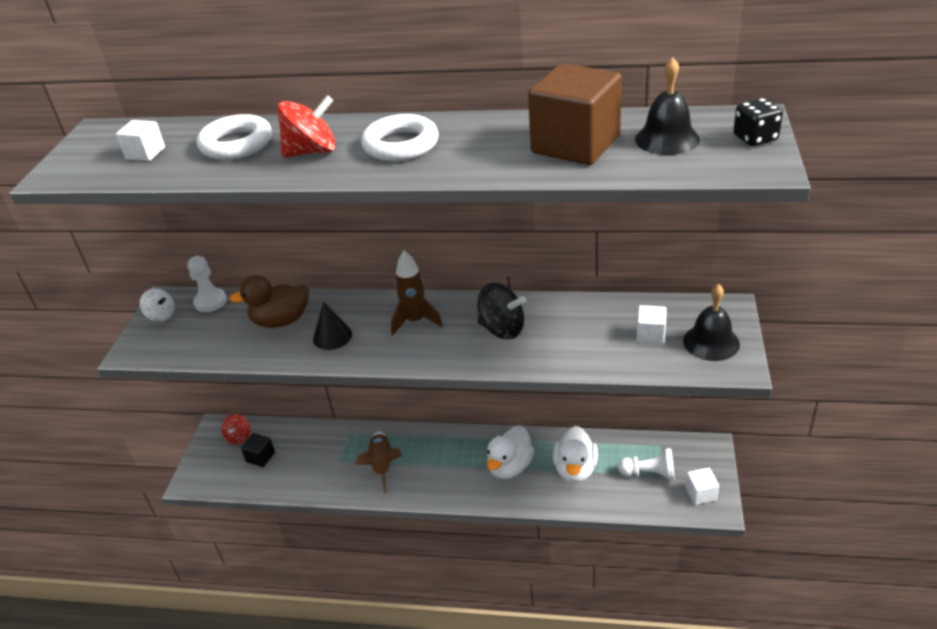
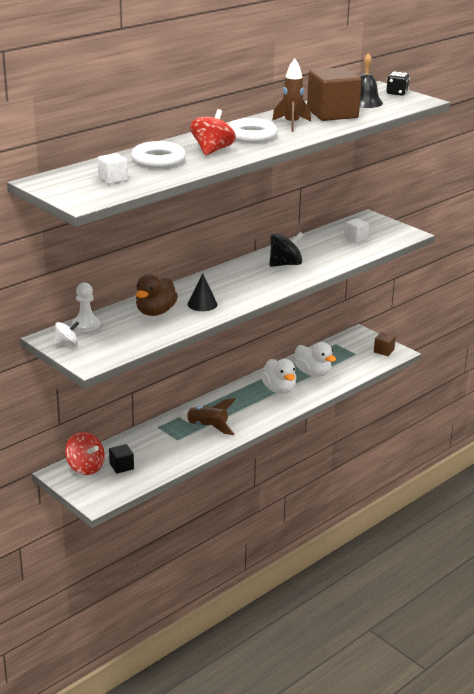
camera: 55 degrees left, 10 degrees down
red spinning top [221,414,251,444] -> red spinning top [65,432,105,475], size x1.60
brown rocket [391,251,443,335] -> brown rocket moved to [272,59,311,132]
white pawn [618,448,674,480] -> none
black bell [683,284,740,361] -> none
white cube [685,468,719,505] -> brown cube [374,332,396,356]

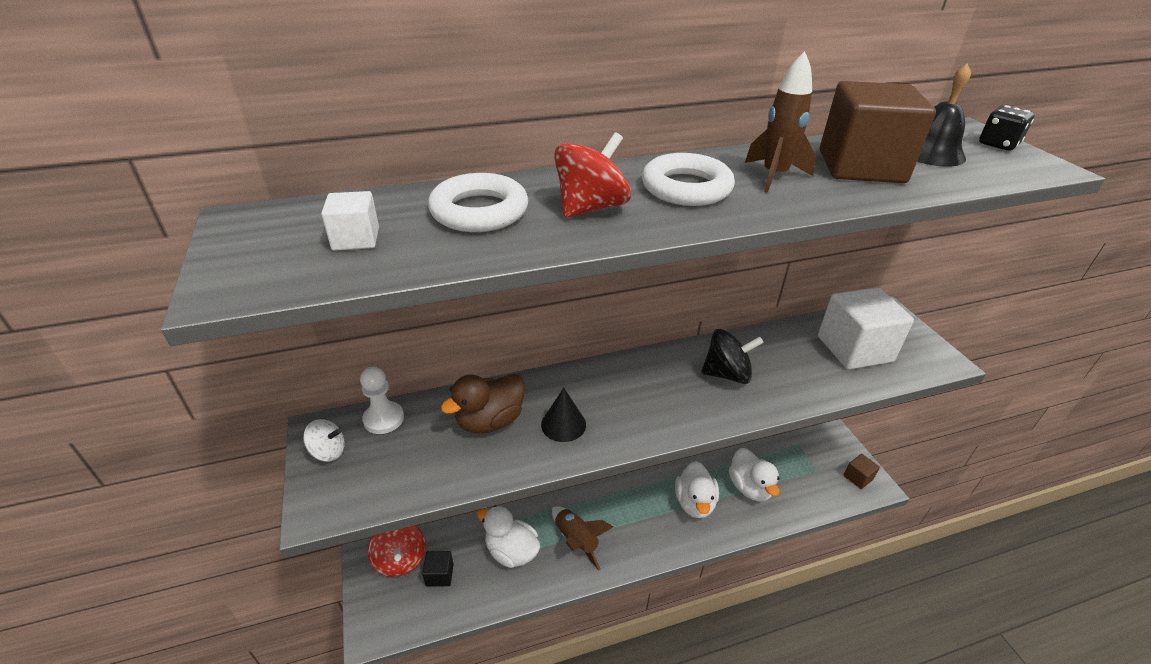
camera: 25 degrees right, 10 degrees up
white cube [344,218,369,243] -> white cube [818,287,914,370], size x2.14
none -> white duck [477,506,540,568]

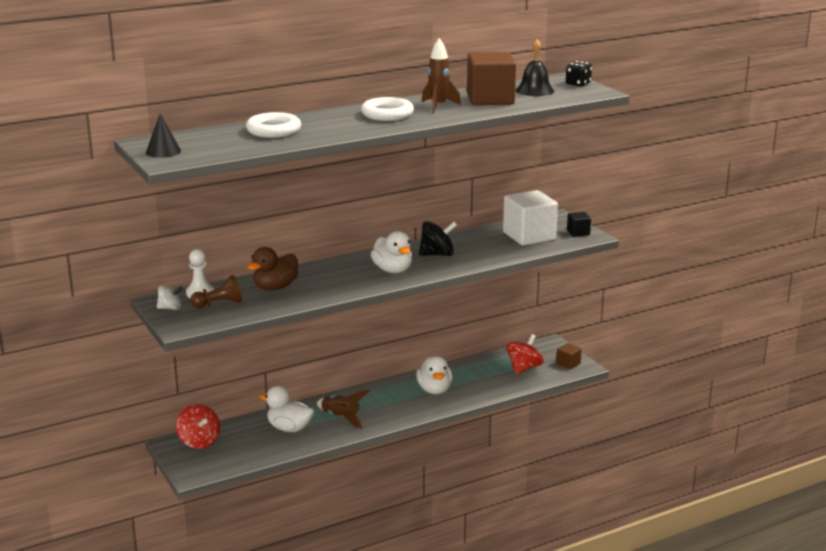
camera: 10 degrees left, 15 degrees down
white cube [321,191,379,251] -> none
black cube [422,551,454,587] -> black cube moved to [567,212,591,237]
black cone [541,388,586,442] -> black cone moved to [146,114,181,158]
red spinning top [554,132,631,218] -> red spinning top moved to [506,334,544,374]
white duck [729,448,780,502] -> white duck moved to [371,231,412,273]
none -> brown pawn [190,275,242,308]

